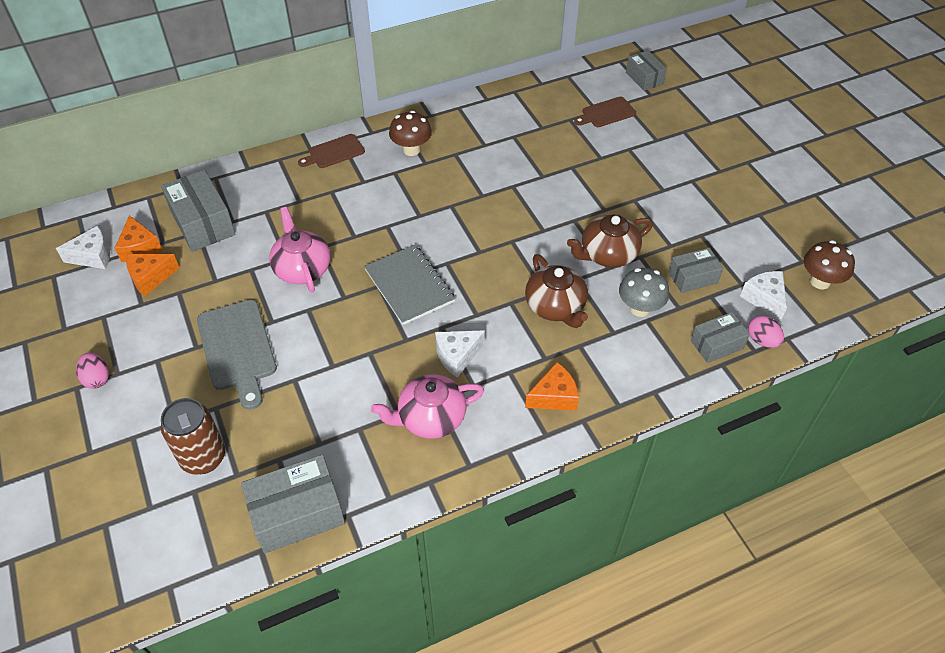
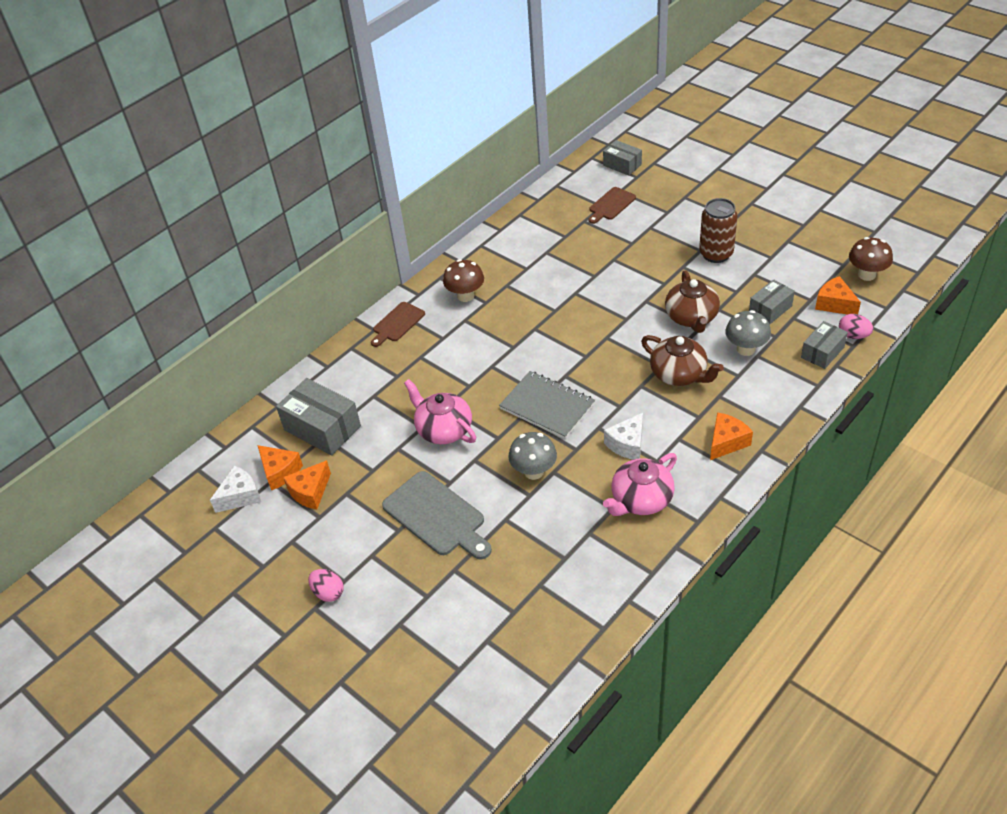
camera: 20 degrees left, 5 degrees down
brown can [161,398,225,475] -> brown can moved to [699,198,738,263]
grey box [241,454,345,554] -> none
brown teapot [567,215,653,267] -> brown teapot turned 45 degrees counterclockwise [665,270,720,333]
white cheese [740,271,787,321] -> orange cheese [815,276,861,315]
none -> grey mushroom [509,432,557,480]

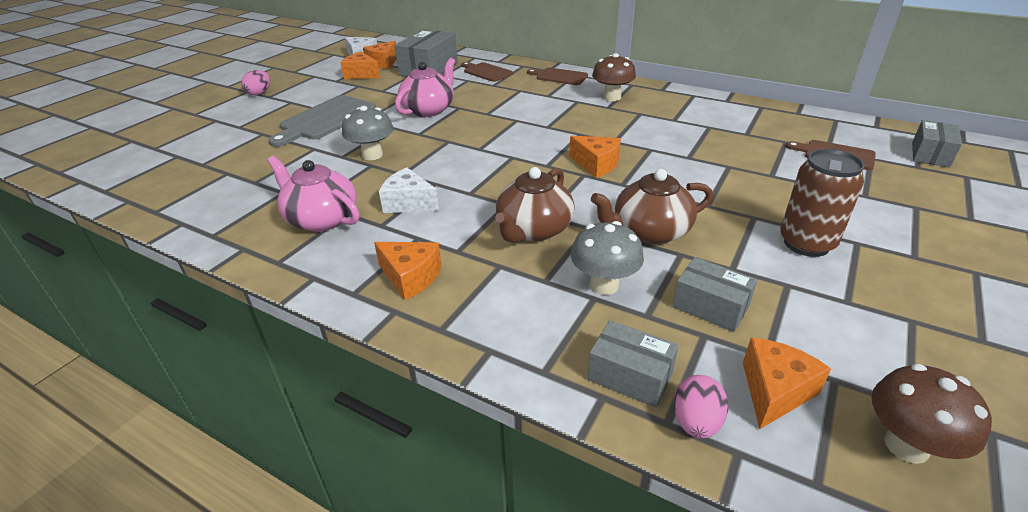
camera: 75 degrees right, 10 degrees down
grey notebook [499,371,595,439] -> none
none -> brown cutting board [461,62,513,82]
none -> orange cheese [570,136,621,178]

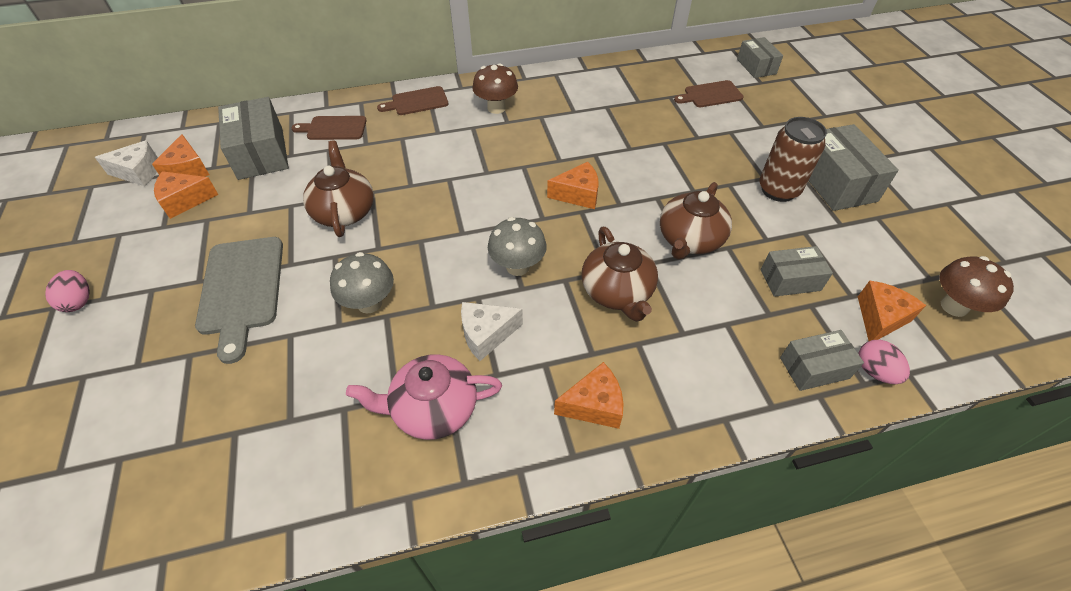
camera: 45 degrees left, 15 degrees up
pink teapot [395,58,455,117] -> brown teapot [303,140,374,237]
grey mushroom [571,221,644,295] -> grey mushroom moved to [488,217,547,276]
orange cheese [743,338,831,429] -> orange cheese turned 45 degrees clockwise [858,281,926,341]
none -> grey box [809,124,899,211]

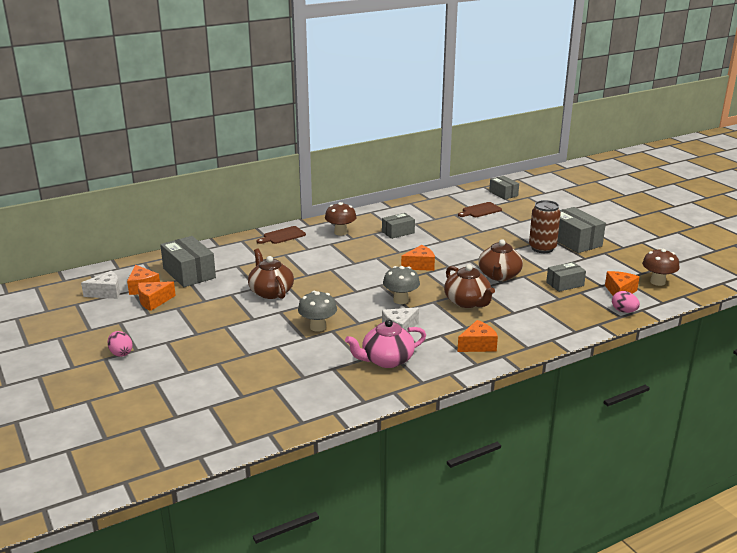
camera: 15 degrees left, 25 degrees down
grey cutting board [195,237,283,364] -> none
brown cutting board [291,116,367,140] -> none
grey box [780,330,864,391] -> grey box moved to [382,213,415,239]

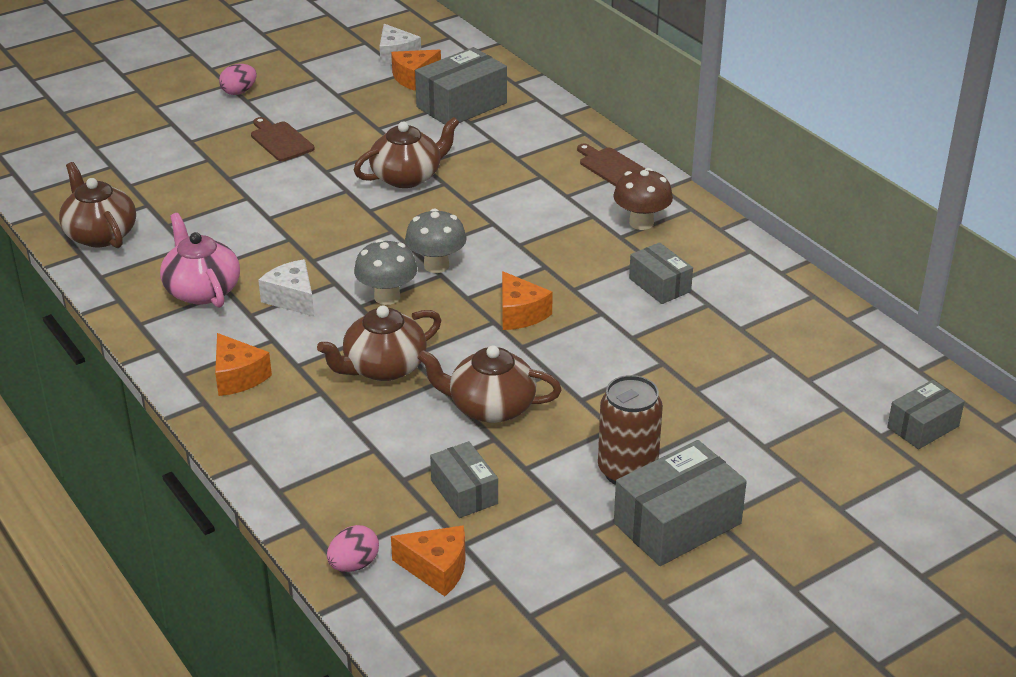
camera: 85 degrees right, 10 degrees up
orange cheese [138,281,176,311] -> none
grey mushroom [298,291,337,332] -> grey mushroom moved to [405,208,467,273]
brown cutting board [458,202,502,217] -> brown cutting board moved to [251,117,315,161]
brown mushroom [642,248,680,286] -> none
none -> brown teapot [59,162,136,248]

